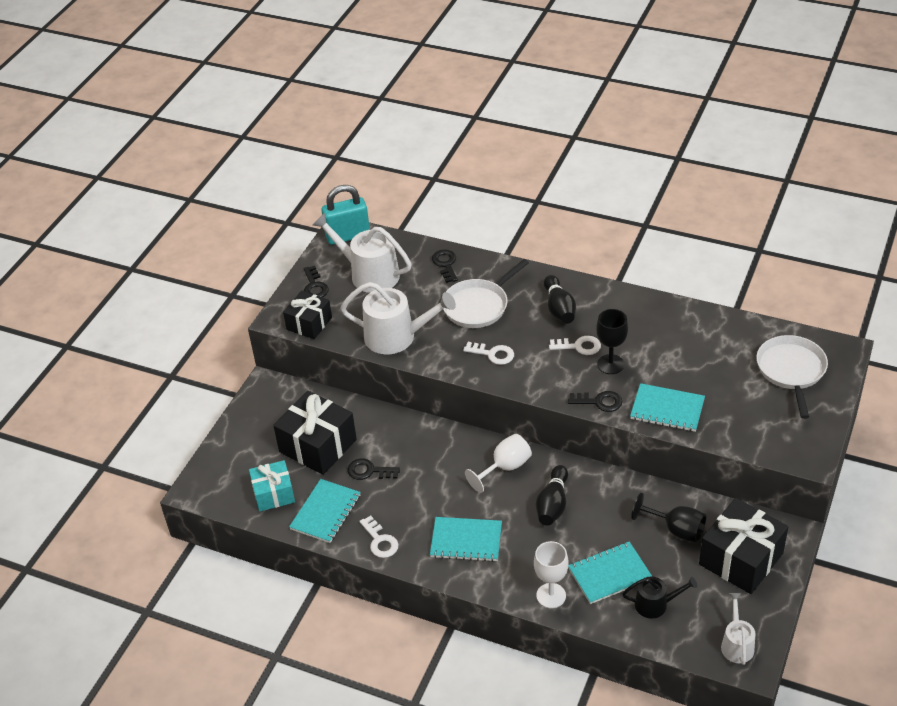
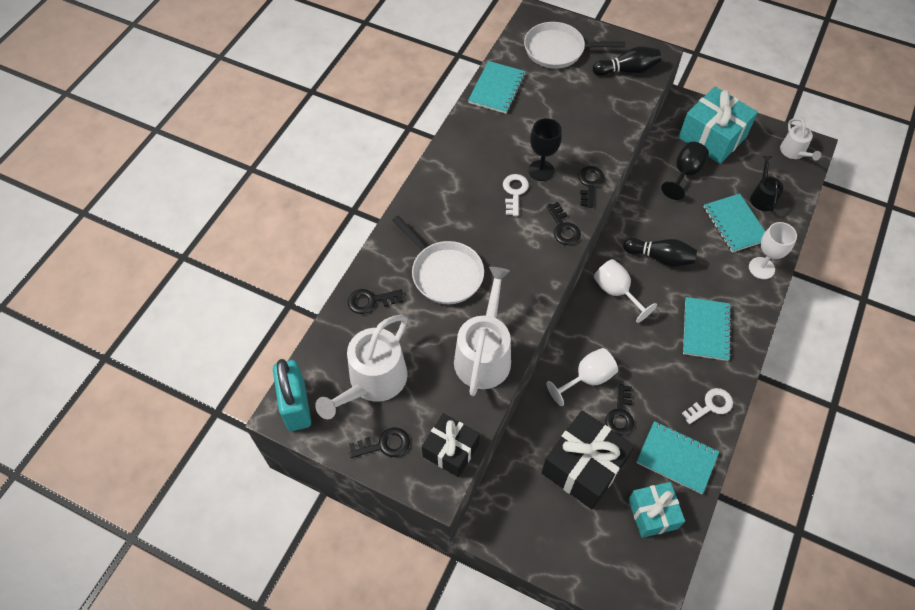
camera: 90 degrees left, 15 degrees up
white key [463,342,514,365] -> none
black bowling pin [544,275,576,324] -> black bowling pin moved to [593,46,661,76]
turquoise notebook [630,383,705,432] -> turquoise notebook moved to [468,61,526,114]
black gift [699,498,788,594] -> turquoise gift [679,86,758,164]
white watering can [721,593,755,665] -> white watering can turned 105 degrees counterclockwise [780,118,821,161]
none -> black key [546,202,581,245]
none -> white goblet [546,348,618,406]

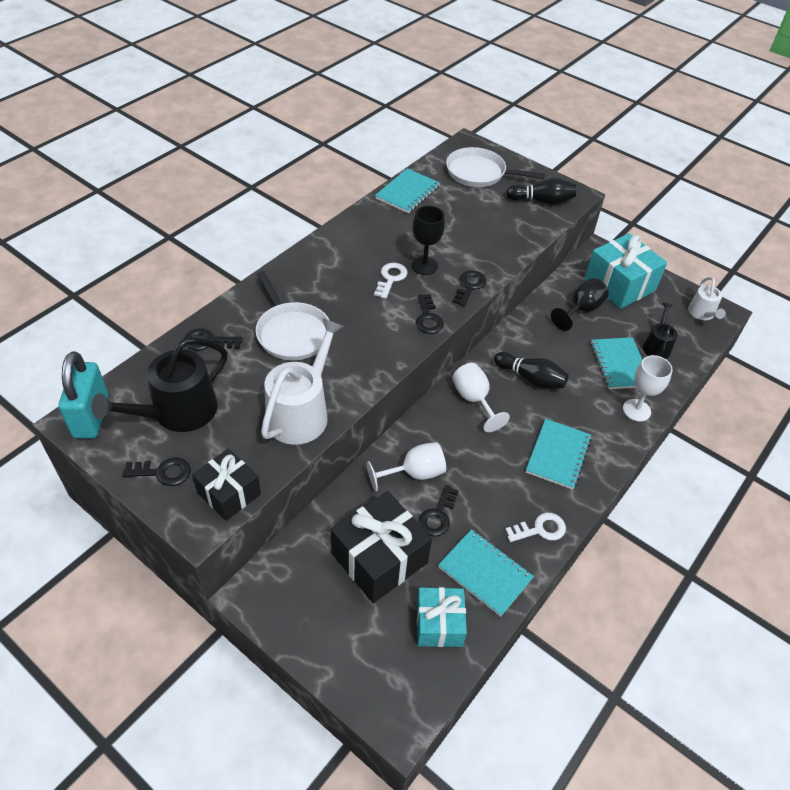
camera: 10 degrees right, 10 degrees down
white watering can [315,315,408,419] -> black watering can [91,338,227,432]

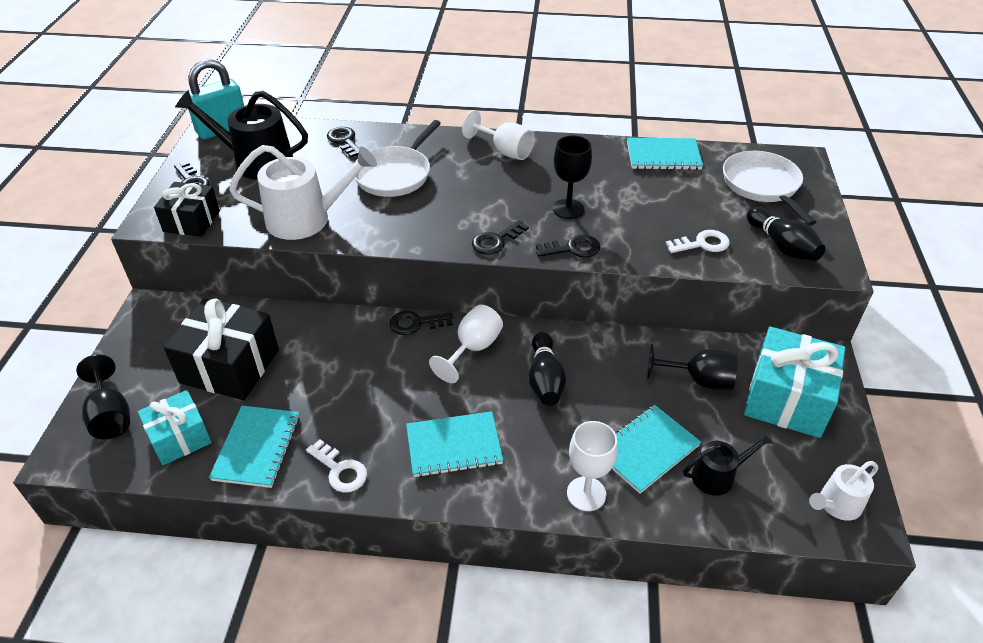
camera: 60 degrees right, 5 degrees down
white goblet [367,442,446,492] -> white goblet moved to [462,110,535,160]
white key [374,263,408,299] -> white key moved to [665,230,730,253]
black key [418,485,459,537] -> black key moved to [390,311,453,335]
none -> black goblet [76,355,130,440]

